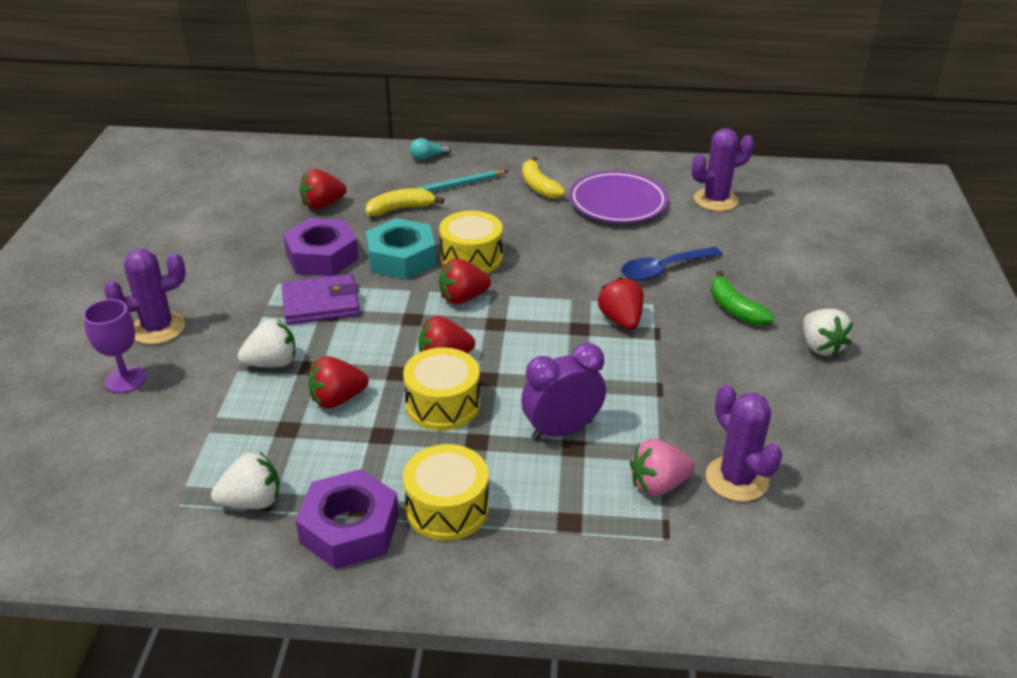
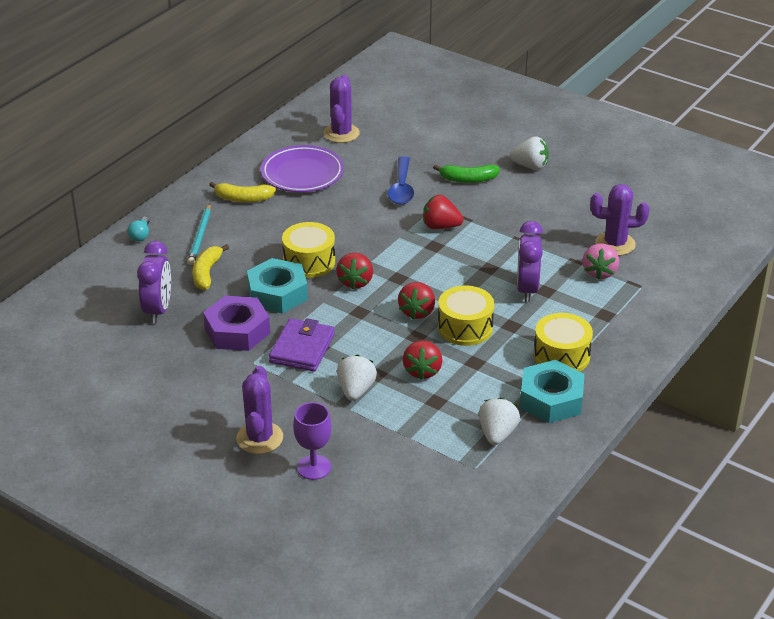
camera: 60 degrees left, 0 degrees up
purple nut [295,469,399,569] -> turquoise nut [520,360,585,423]
red strawberry [300,169,346,209] -> purple clock [137,241,171,323]

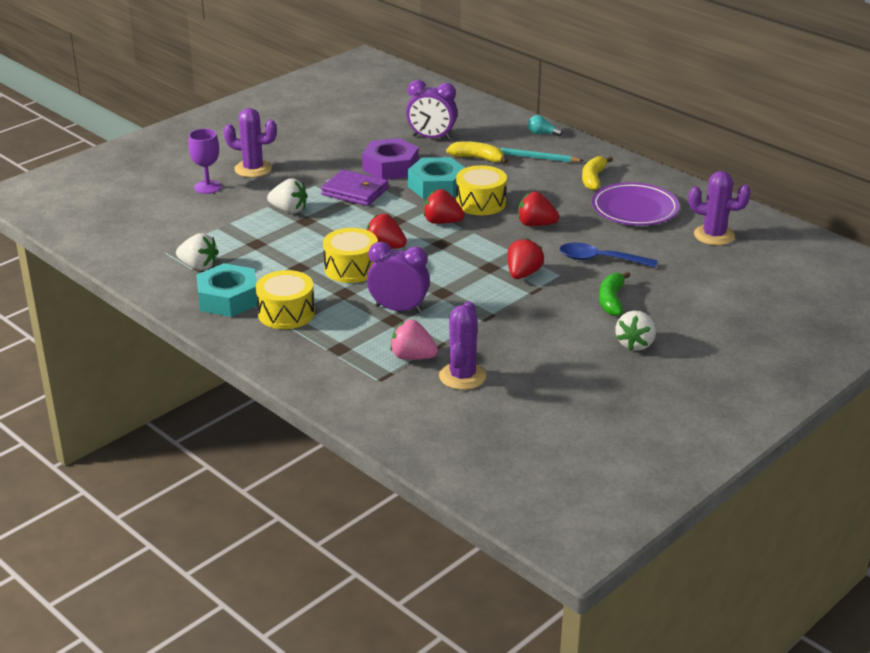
camera: 100 degrees right, 5 degrees down
red strawberry [403,340,442,380] -> red strawberry moved to [518,192,559,226]

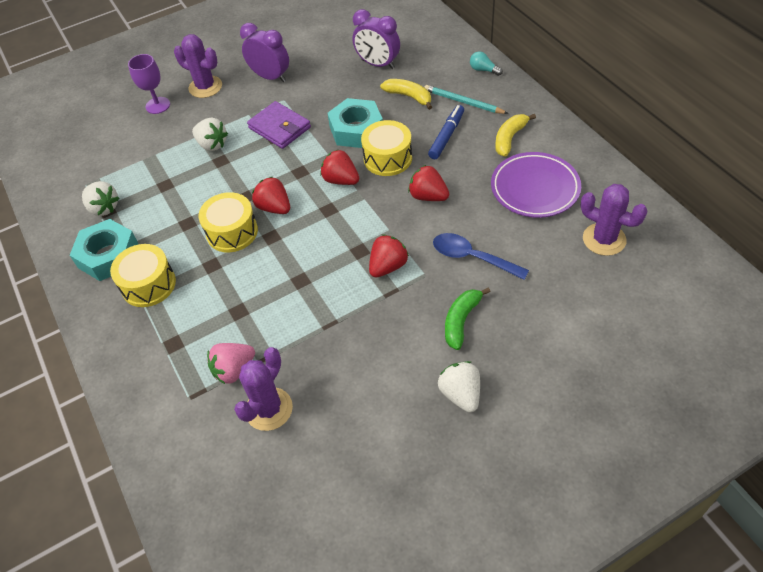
camera: 20 degrees right, 20 degrees up
purple nut [362,138,419,180] -> none
purple clock [367,242,430,313] -> purple clock moved to [240,23,289,82]
pink strawberry [390,320,438,360] -> pink strawberry turned 75 degrees counterclockwise [207,343,255,385]
white strawberry [616,311,656,351] -> white strawberry turned 120 degrees clockwise [438,361,480,413]
none -> blue marker [428,105,464,159]

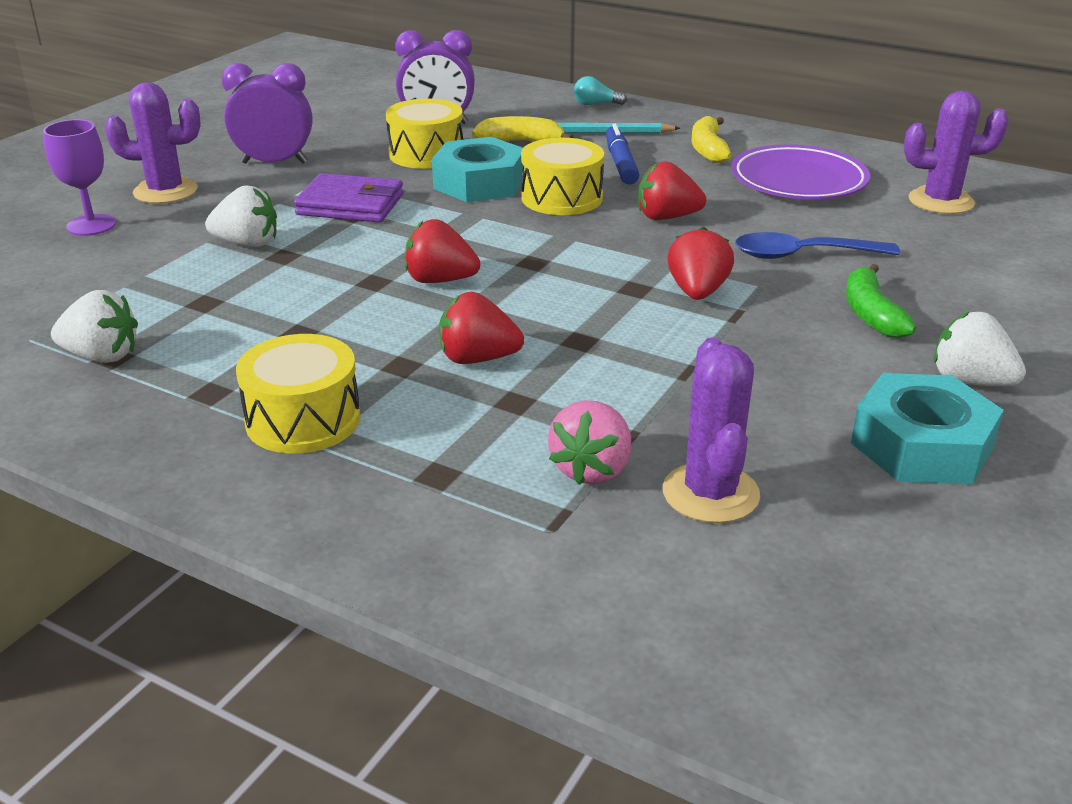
camera: 35 degrees left, 20 degrees down
turquoise nut [70,219,139,281] -> turquoise nut moved to [851,373,1004,484]
yellow drum [199,192,258,252] -> yellow drum moved to [386,99,463,169]
red strawberry [320,150,359,185] -> red strawberry moved to [439,292,524,364]

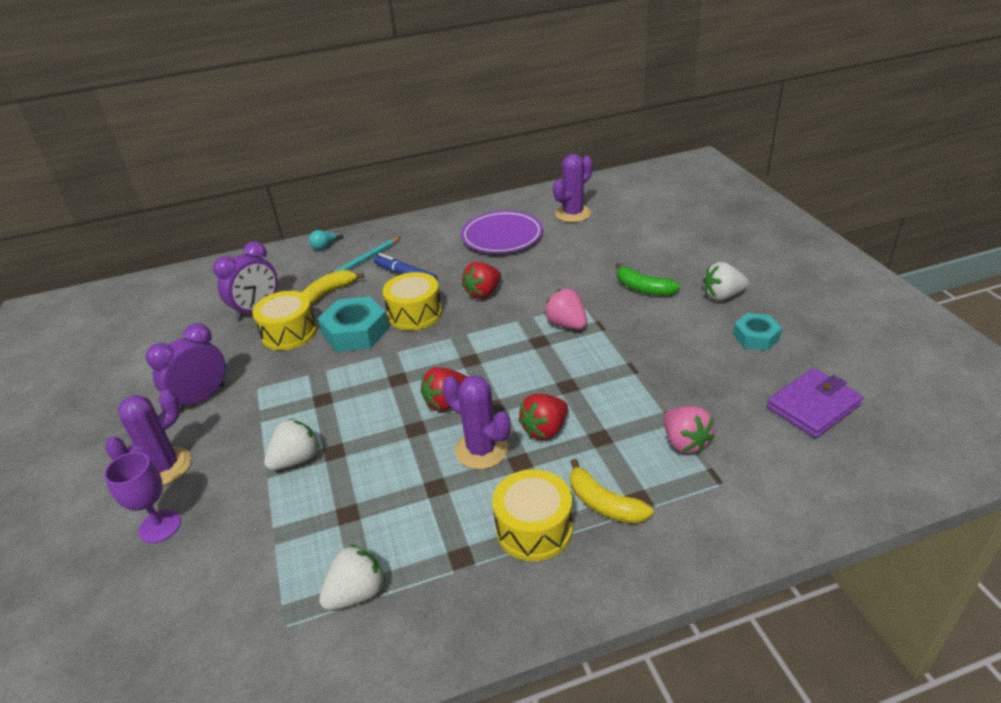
camera: 45 degrees left, 5 degrees up
purple wallet [294,173,403,222] -> purple wallet moved to [767,368,863,438]
purple cactus [663,337,760,523] -> purple cactus moved to [442,375,511,469]
red strawberry [667,226,734,300] -> pink strawberry [544,289,587,330]
yellow banana [691,116,731,163] -> yellow banana moved to [570,459,653,524]
blue spoon [735,232,900,259] -> none
turquoise nut [851,373,1004,484] -> turquoise nut [733,313,782,350], size x0.62

